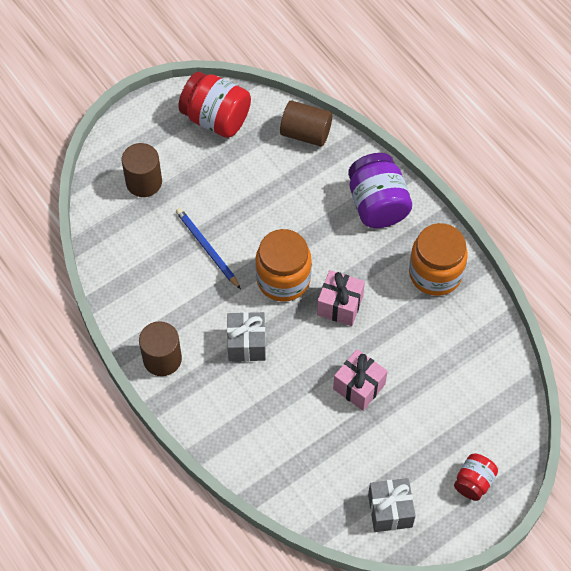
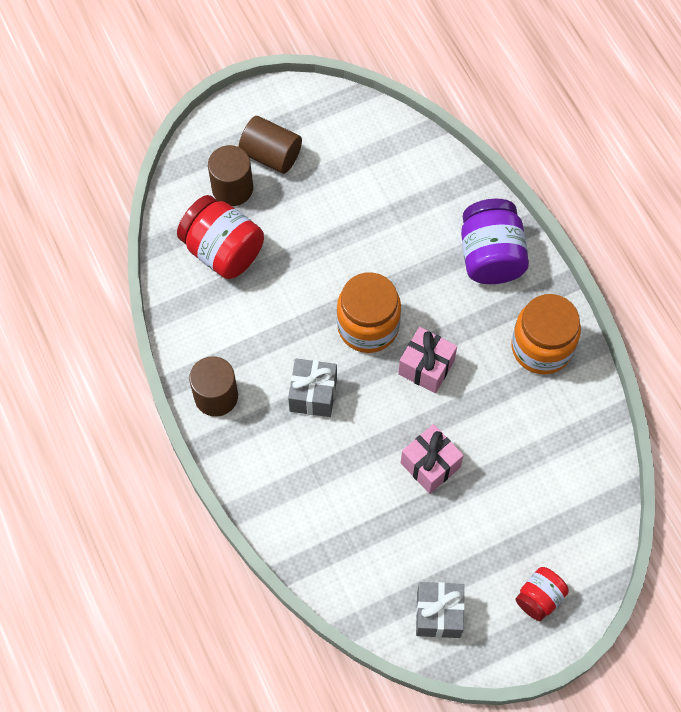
camera: 10 degrees right, 5 degrees up
blue pencil [176,208,241,289] -> none
red jar [178,71,251,138] -> red jar moved to [177,195,264,279]
brown cylinder [280,101,333,147] -> brown cylinder moved to [239,116,302,174]

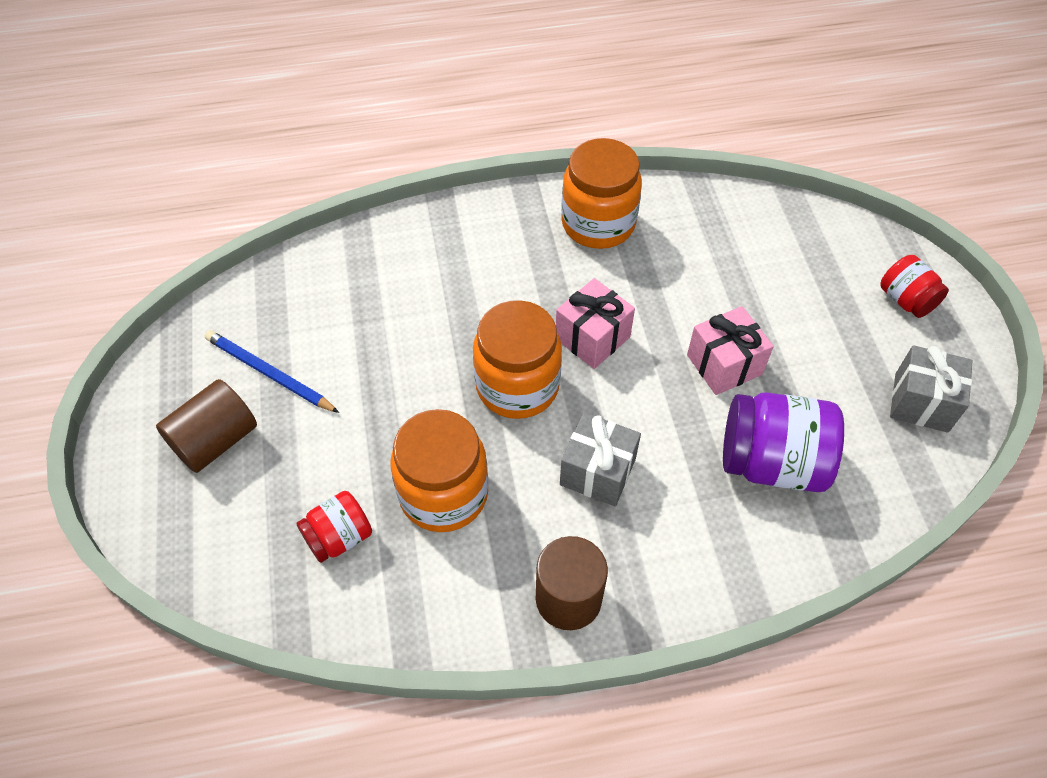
camera: 75 degrees left, 10 degrees down
red jar [177,195,264,279] -> red jar [296,491,372,563], size x0.56
brown cylinder [208,145,253,206] -> none
purple jar [461,199,529,284] -> purple jar moved to [723,392,844,492]
none -> blue pencil [205,330,339,413]
none -> orange jar [391,409,489,532]

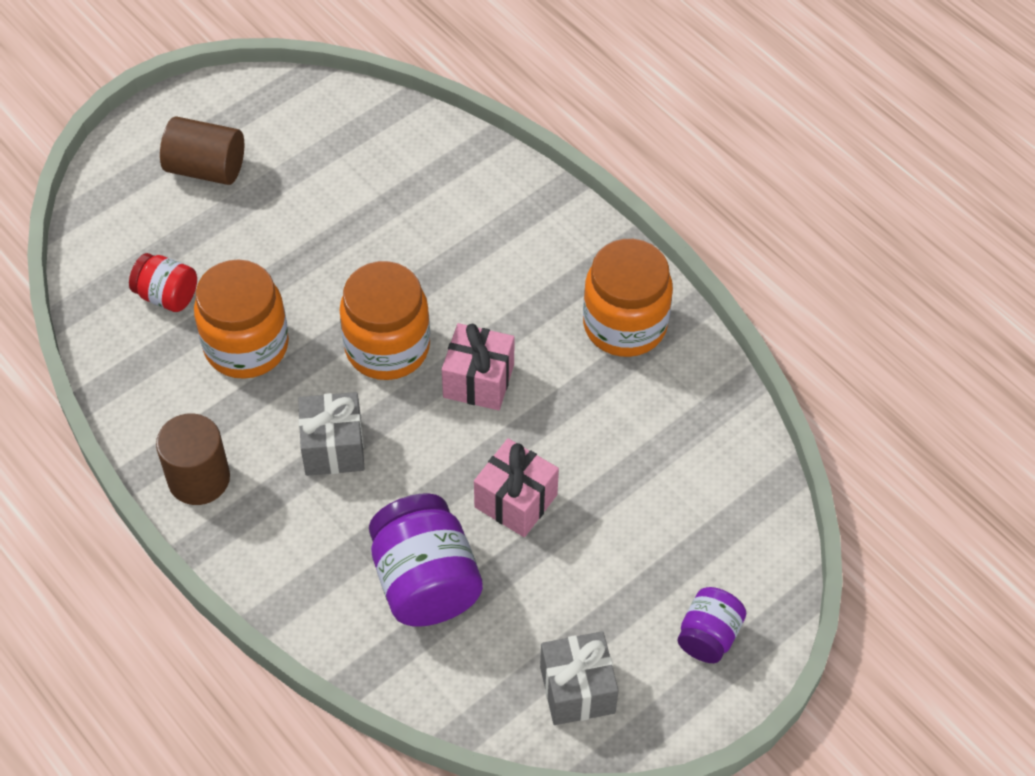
camera: 60 degrees right, 0 degrees up
blue pencil [205,330,339,413] -> none
red jar [880,255,949,318] -> purple jar [677,587,746,663]

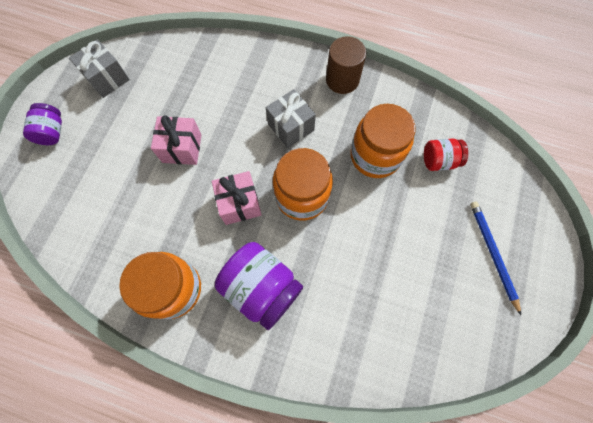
camera: 150 degrees right, 15 degrees up
brown cylinder [160,117,244,185] -> blue pencil [470,202,521,315]
purple jar [369,493,483,627] -> purple jar moved to [215,242,303,330]

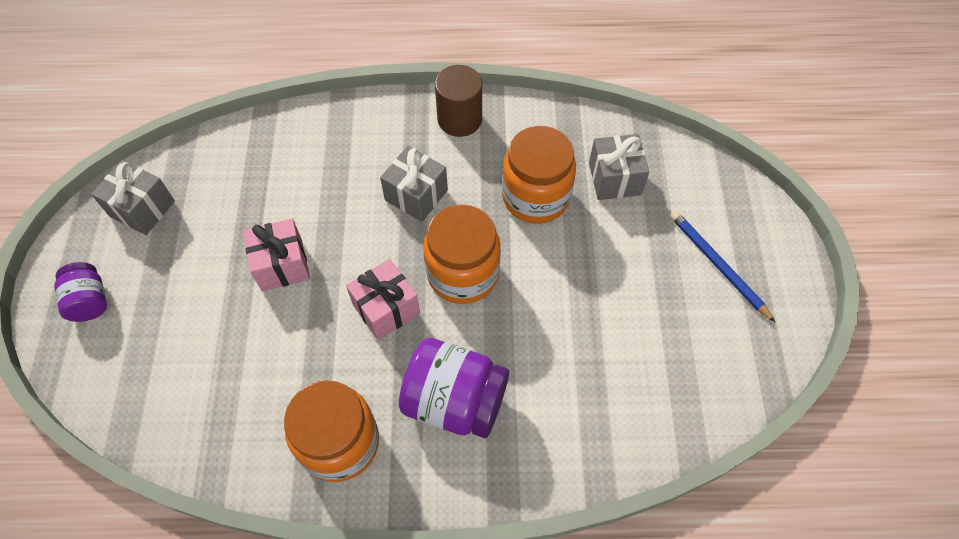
camera: 20 degrees left, 10 degrees down
red jar [424,138,468,171] -> grey gift [589,134,649,200]

